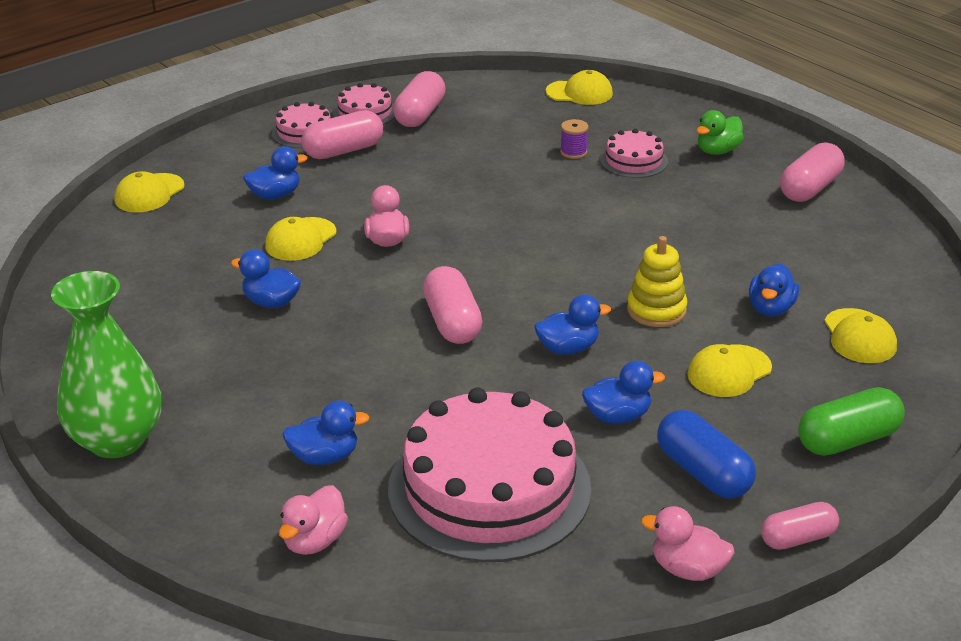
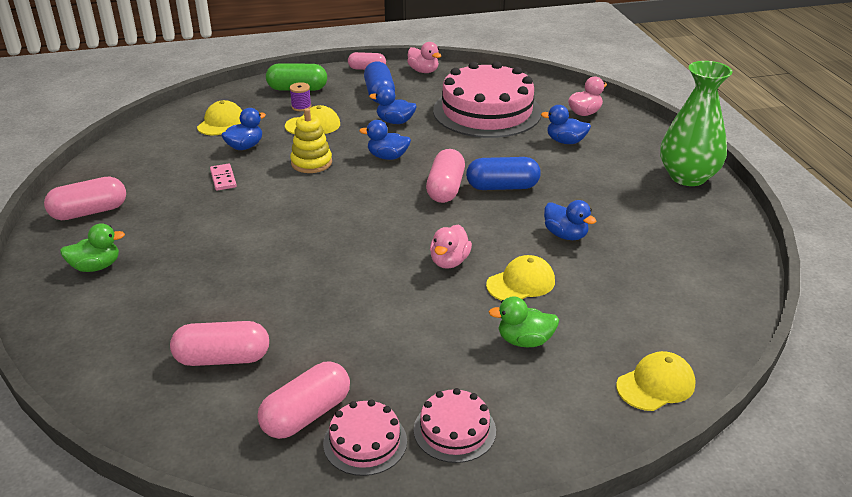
camera: 155 degrees left, 0 degrees up
blue duck [243,146,308,200] -> green duck [488,296,559,347]
pink capsule [302,110,383,159] -> pink capsule moved to [170,321,269,366]
yellow cap [546,70,613,105] -> none
purple spool [560,119,589,159] -> purple spool moved to [290,82,311,111]
pink cake [600,128,668,178] -> none
none -> pink domino [210,164,237,191]
none -> blue capsule [466,157,541,190]

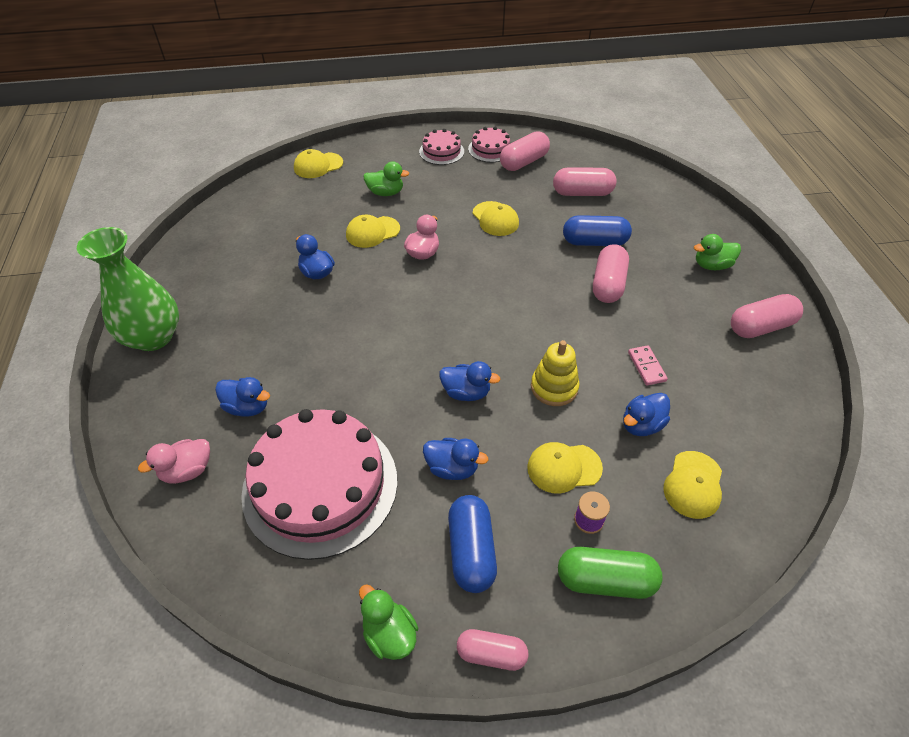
camera: 175 degrees left, 15 degrees up
pink duck [407,42,441,73] -> green duck [359,584,418,660]
pink capsule [426,149,465,203] -> pink capsule moved to [593,244,629,303]
blue capsule [466,157,541,190] -> blue capsule moved to [563,215,632,246]
none -> yellow cap [473,201,519,236]

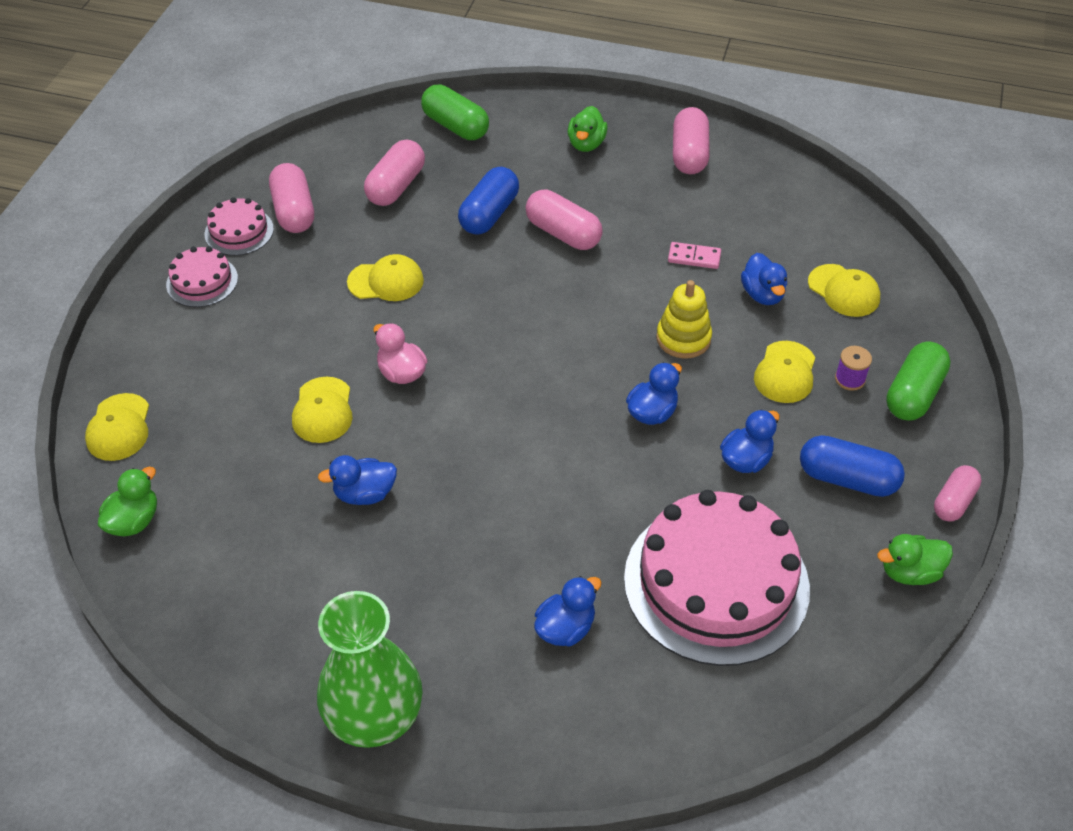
camera: 65 degrees left, 0 degrees up
pink duck [138,439,210,484] -> none
green duck [363,161,409,196] -> green duck moved to [98,467,157,537]
none -> green capsule [421,84,489,140]

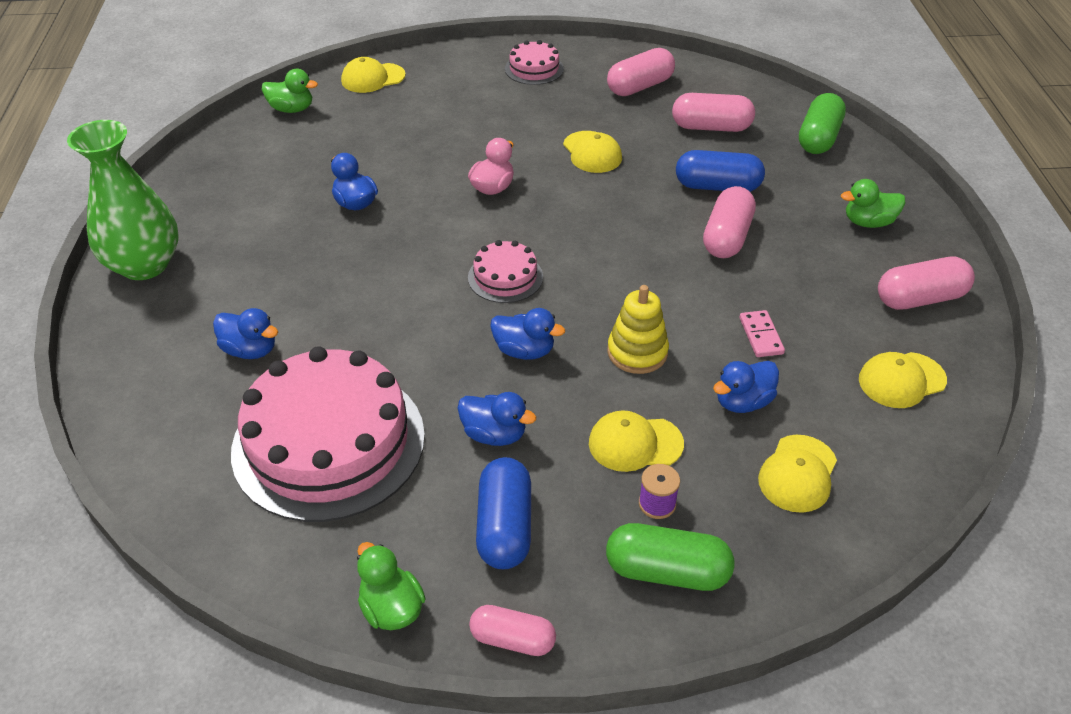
camera: 70 degrees right, 5 degrees down
pink cake [205,197,274,256] -> pink cake moved to [468,240,543,303]
yellow cap [292,377,353,443] -> yellow cap moved to [859,352,947,408]

